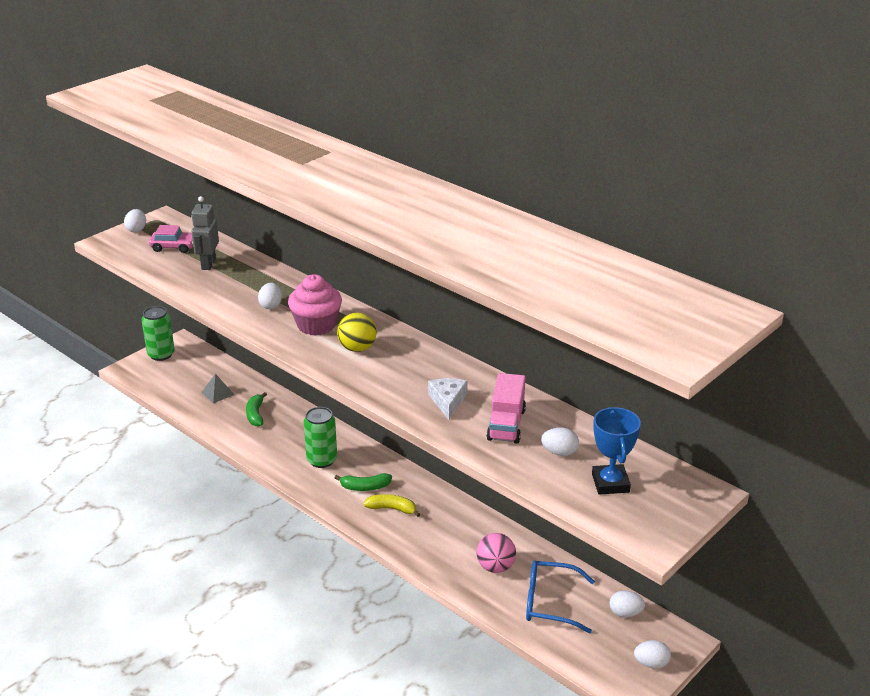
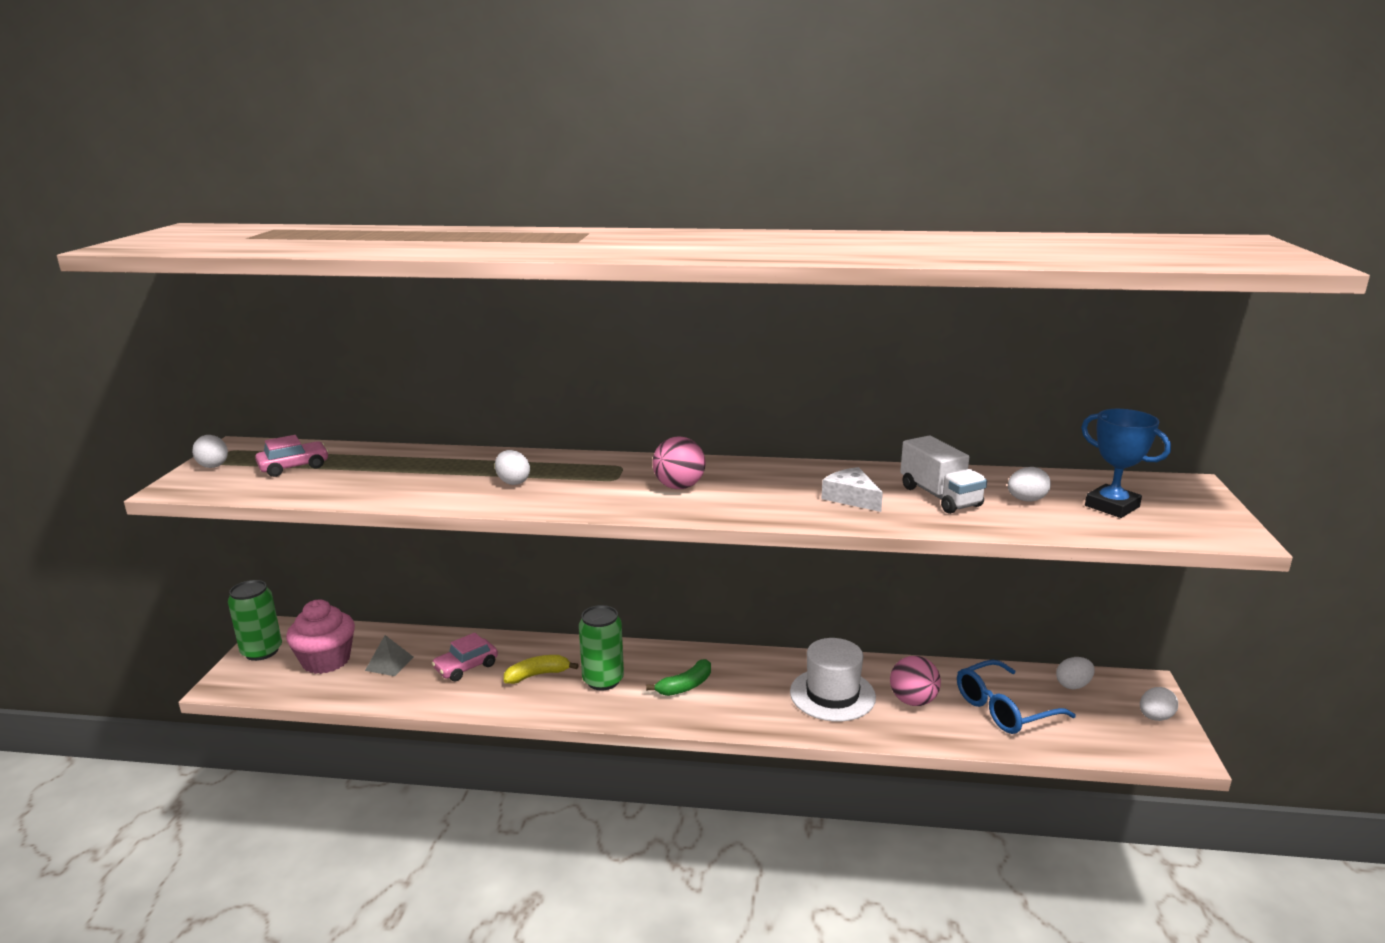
camera: 35 degrees left, 10 degrees down
grey robot [191,196,219,270] -> none
green banana [246,392,267,427] -> pink car [432,633,498,681]
pink cupcake [288,274,342,336] -> pink cupcake moved to [286,600,355,674]
yellow ball [337,313,377,352] -> pink ball [652,436,705,489]
yellow banana [363,494,420,517] -> yellow banana moved to [504,655,578,684]
pink truck [487,373,526,443] -> white truck [900,436,987,514]
none -> white hat [790,638,876,722]

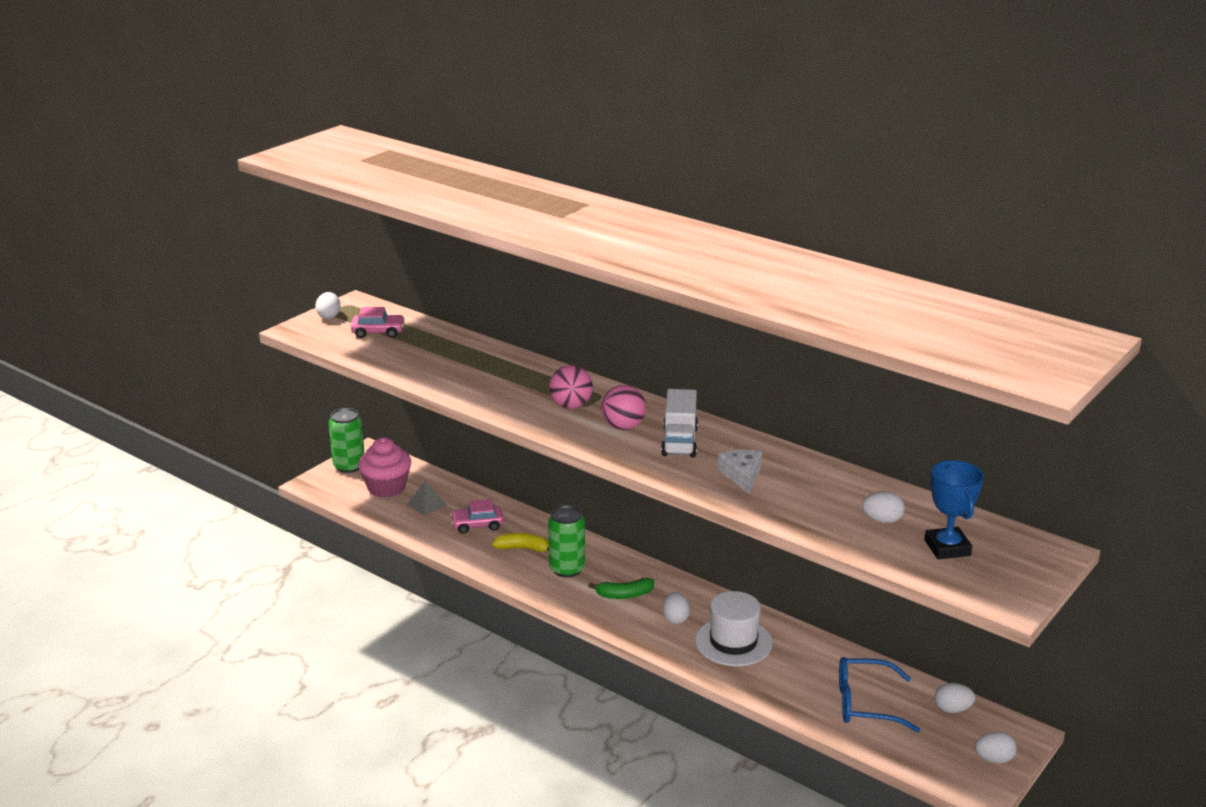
camera: 30 degrees right, 5 degrees up
white egg [495,450,530,485] -> white egg moved to [663,592,690,624]
pink ball [890,656,941,706] -> pink ball moved to [549,365,593,409]
white truck [900,436,987,514] -> white truck moved to [661,389,698,458]

